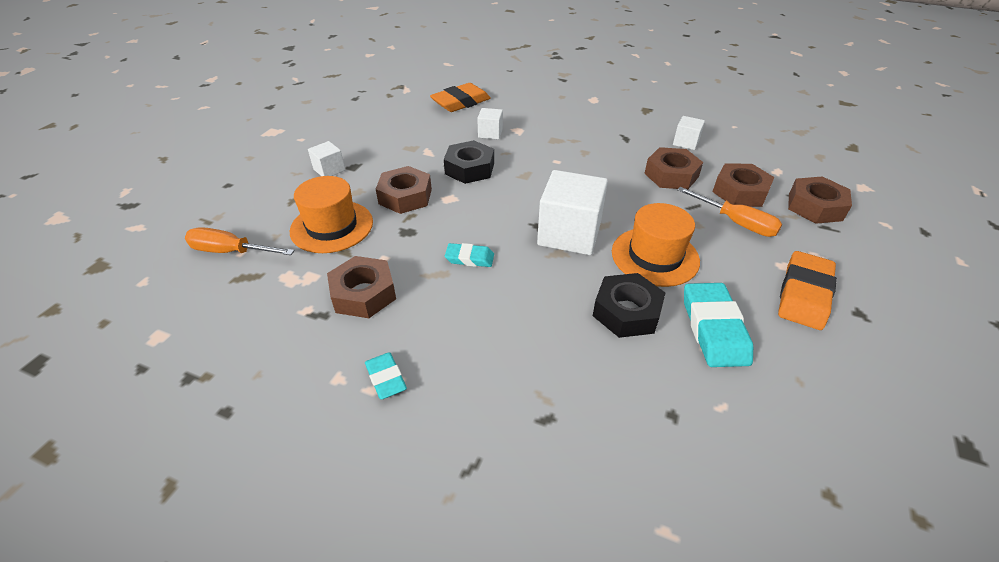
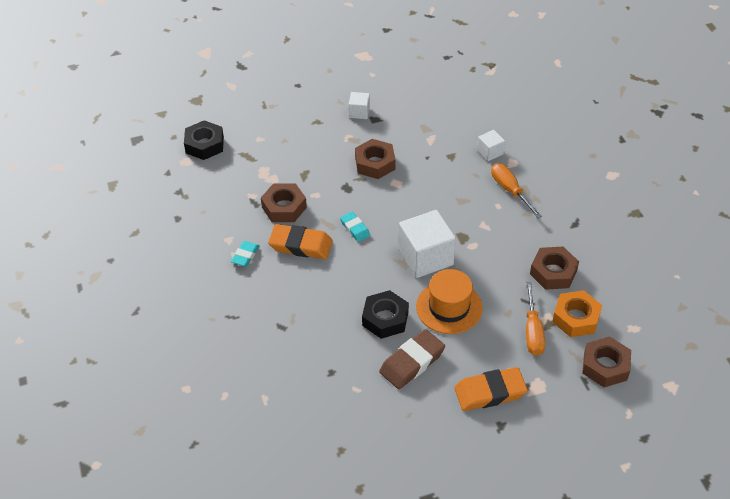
camera: 50 degrees right, 5 degrees up
orange screwdriver [185,227,295,255] -> orange screwdriver moved to [491,163,542,218]
orange hat [290,176,373,253] -> none
orange eraser [430,83,491,112] -> orange eraser moved to [268,224,333,259]
black nut [444,140,494,184] -> black nut moved to [184,120,224,160]
white cube [673,116,705,150] -> none
turquoise eraser [684,283,753,367] -> brown eraser [379,329,445,389]
brown nut [712,163,774,207] -> orange nut [552,290,602,337]

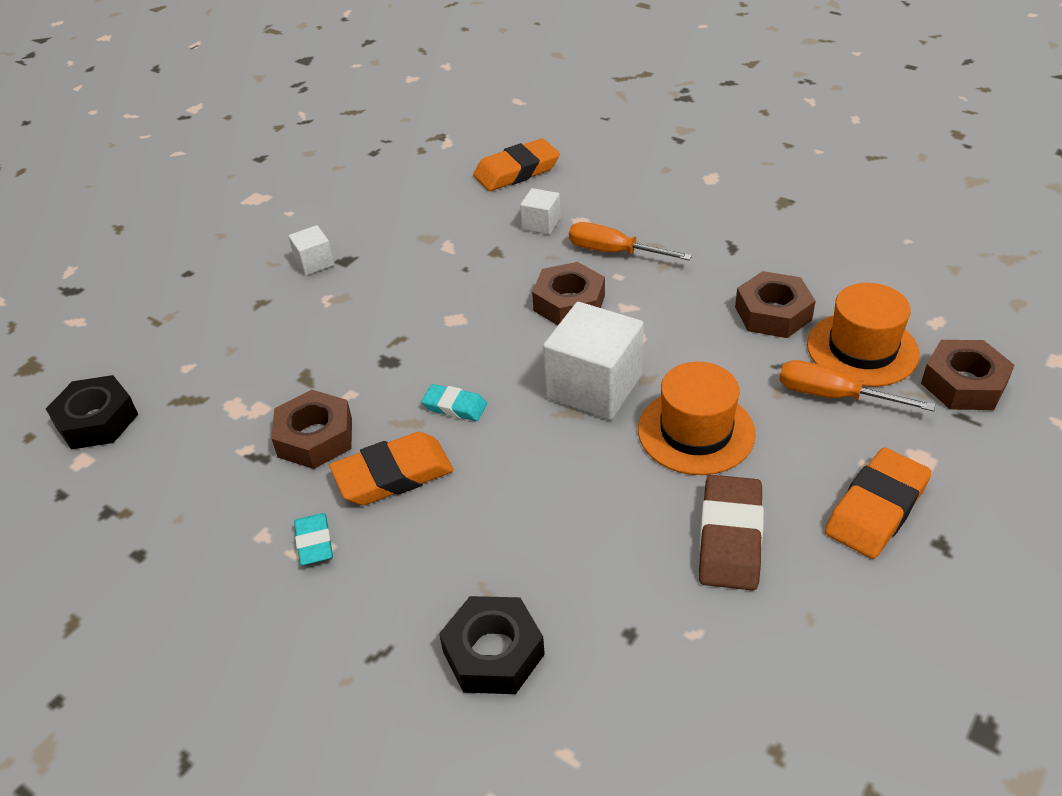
camera: 35 degrees left, 5 degrees down
brown nut [355,139,396,179] -> brown nut moved to [532,262,605,326]
black nut [362,290,409,339] -> black nut moved to [439,596,545,694]
orange screwdriver [526,282,545,356] -> orange screwdriver turned 150 degrees clockwise [779,360,936,411]
orange nut [552,290,602,337] -> orange hat [807,283,920,387]
none -> orange eraser [473,138,560,191]

